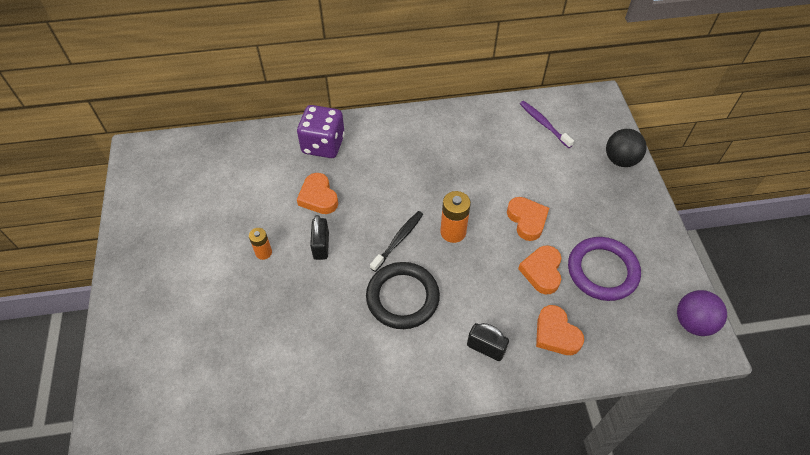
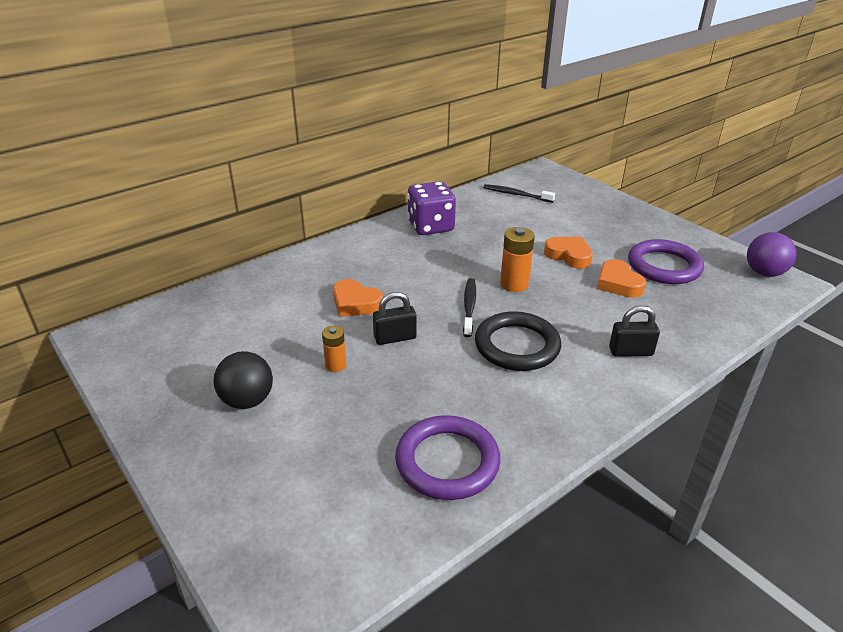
camera: 30 degrees left, 20 degrees down
purple dice [297,105,345,158] -> purple dice moved to [407,181,456,235]
black padlock [310,215,329,260] -> black padlock turned 75 degrees counterclockwise [373,292,417,345]
purple toothbrush [520,101,574,148] -> black toothbrush [483,184,555,203]
orange heart [536,305,584,355] -> none
black ball [606,129,647,167] -> black ball moved to [214,351,273,409]
none -> purple ring [395,415,501,500]

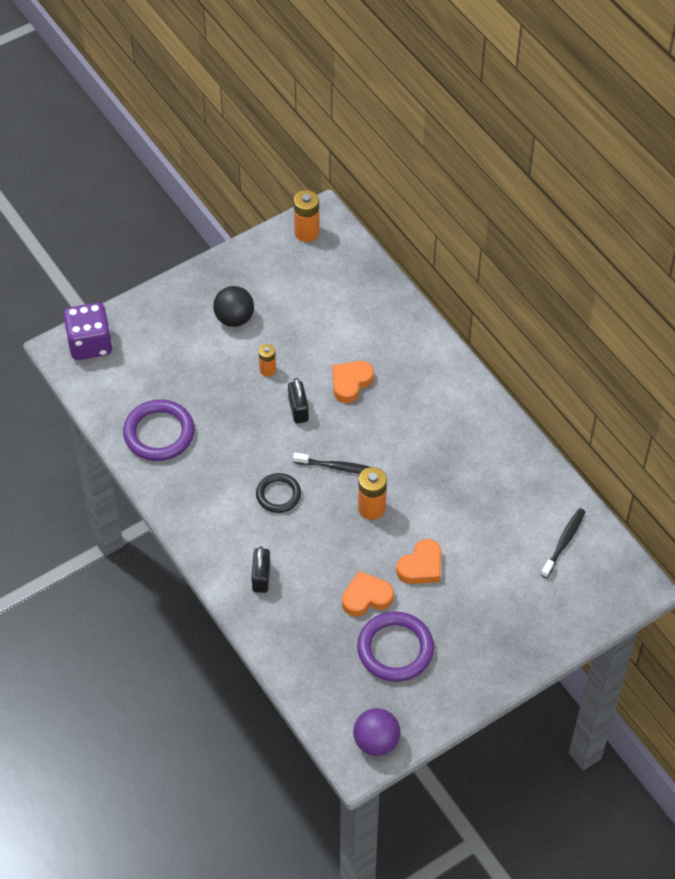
camera: 95 degrees right, 20 degrees up
purple dice [407,181,456,235] -> purple dice moved to [63,303,113,360]
black ring [475,311,561,371] -> black ring [256,473,301,513], size x0.62
none -> orange battery [294,190,320,242]

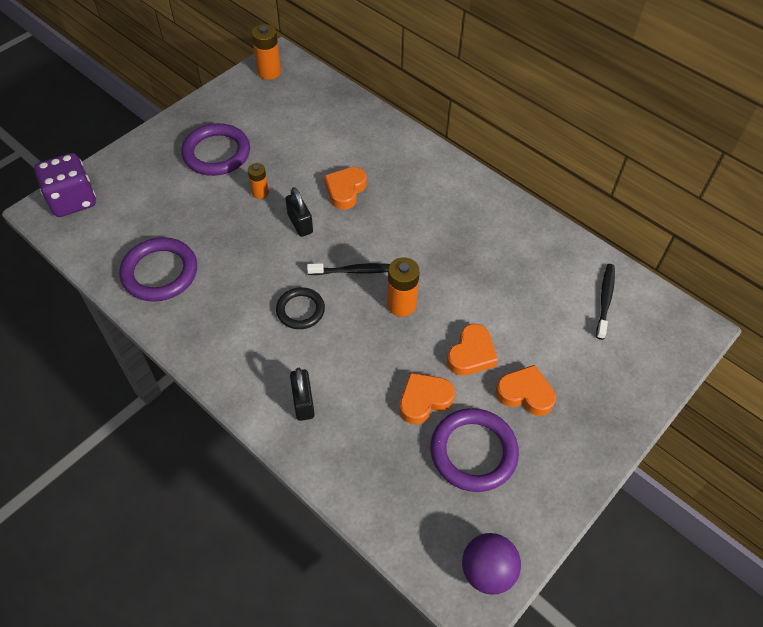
camera: 15 degrees left, 0 degrees up
black ball [213,286,254,327] -> purple ring [181,123,250,176]
none -> orange heart [496,365,556,416]

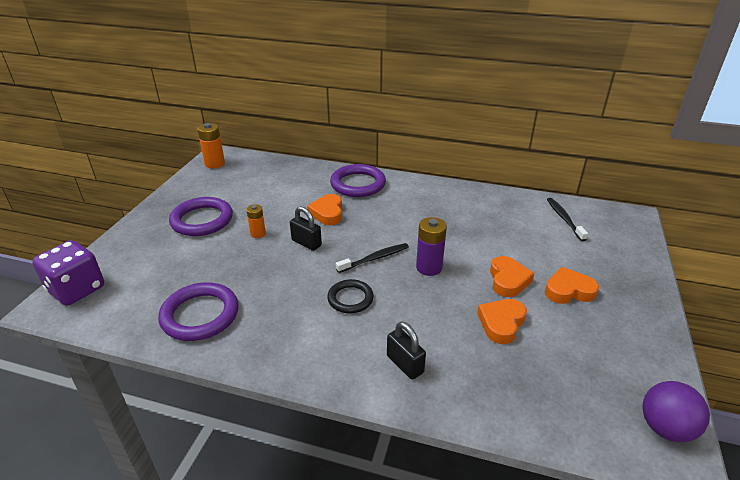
camera: 25 degrees left, 20 degrees down
orange battery [387,257,420,317] -> purple battery [416,217,447,276]
purple ring [430,408,519,492] -> purple ring moved to [330,164,386,197]

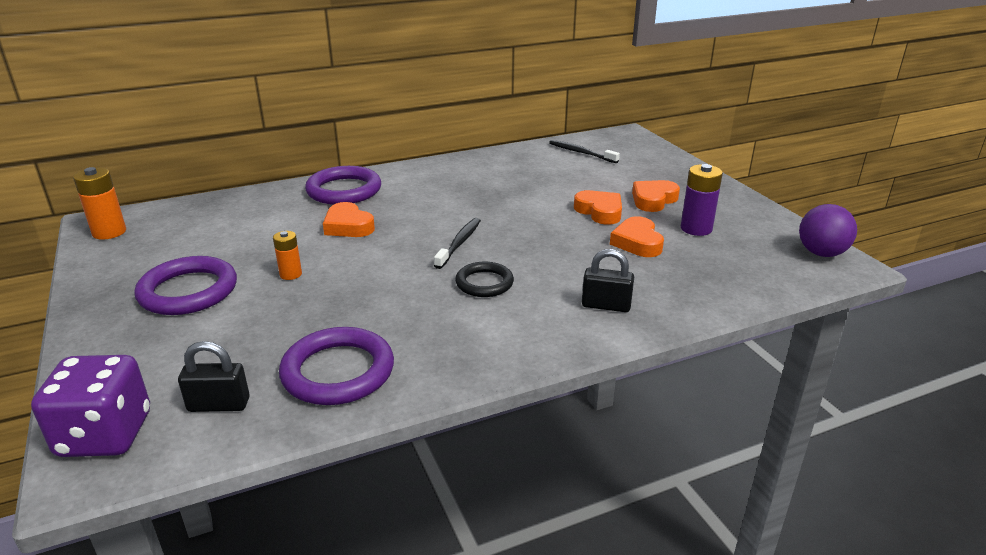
camera: 40 degrees left, 5 degrees down
black padlock [290,206,322,251] -> black padlock moved to [178,341,250,412]
purple battery [416,217,447,276] -> purple battery moved to [681,164,723,236]

